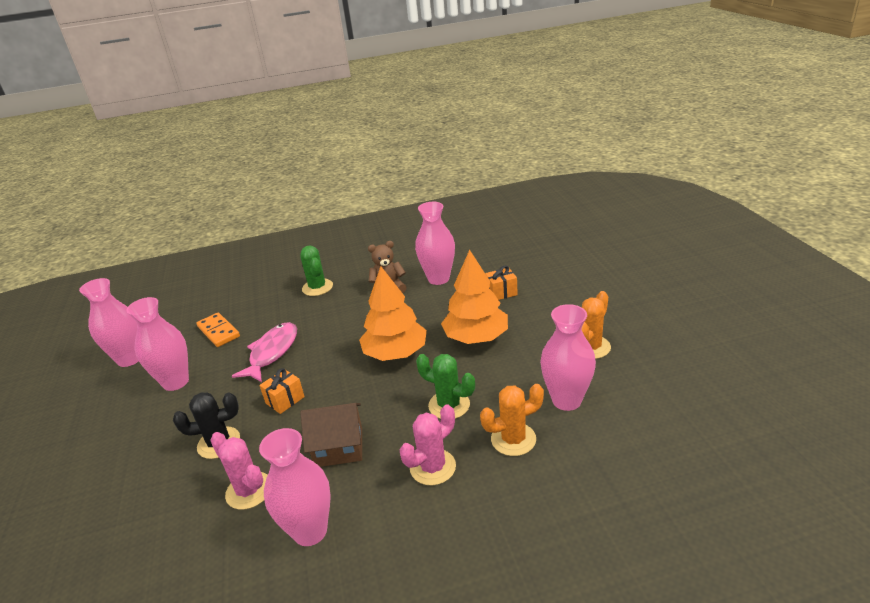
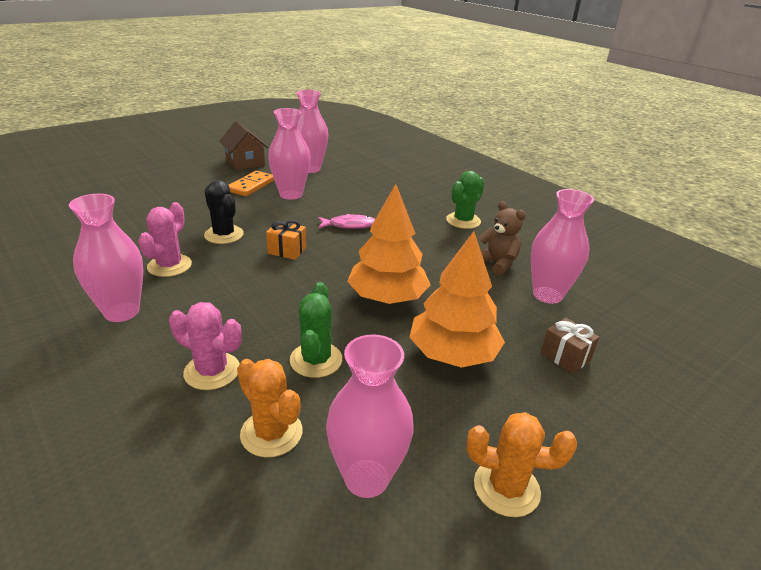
camera: 60 degrees right, 0 degrees up
orange domino [196,313,240,347] -> orange domino moved to [229,171,274,196]
pink fish [232,322,297,382] -> pink fish [318,214,375,229], size x0.67
brown house [300,403,362,467] -> brown house moved to [219,121,268,170]
orange gift [485,265,518,300] -> brown gift [541,318,599,374]

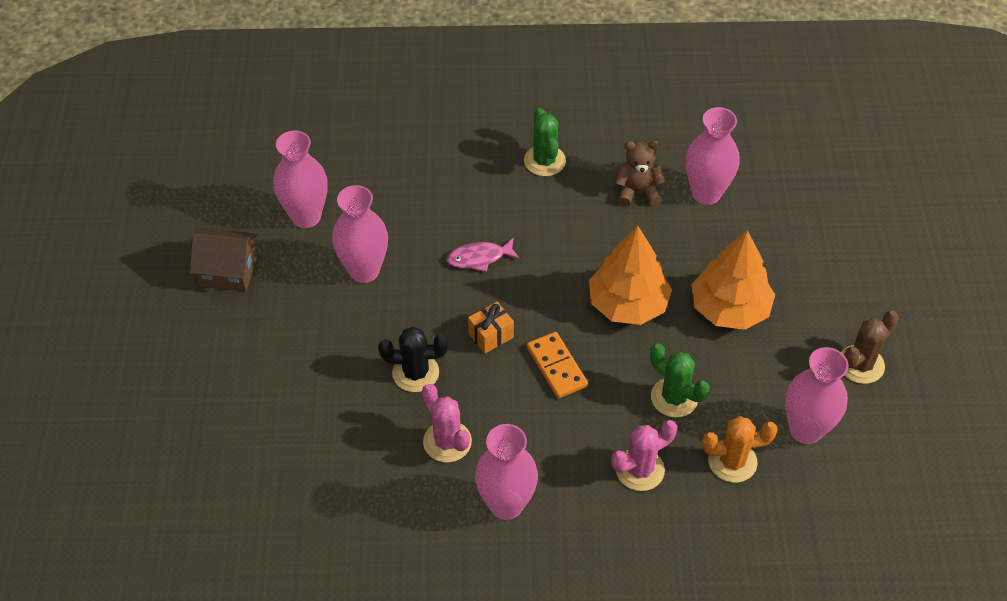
camera: 50 degrees left, 20 degrees up
orange domino [229,171,274,196] -> orange domino moved to [527,332,588,399]
pink fish [318,214,375,229] -> pink fish turned 135 degrees counterclockwise [446,238,520,272]
orange cactus [466,412,577,517] -> brown cactus [841,311,899,384]
brown gift [541,318,599,374] -> none

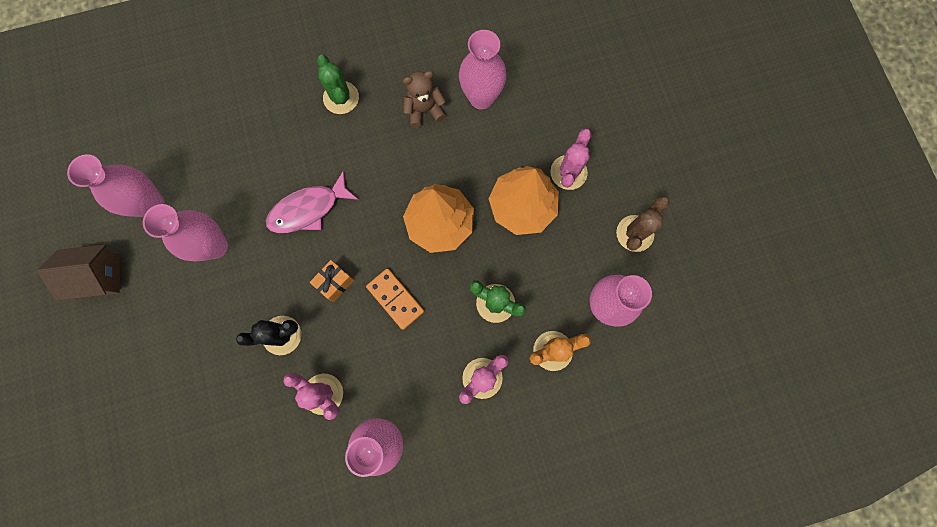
camera: 15 degrees left, 25 degrees up
pink fish [446,238,520,272] -> pink fish [266,171,359,233], size x1.50
none -> pink cactus [550,129,591,190]

